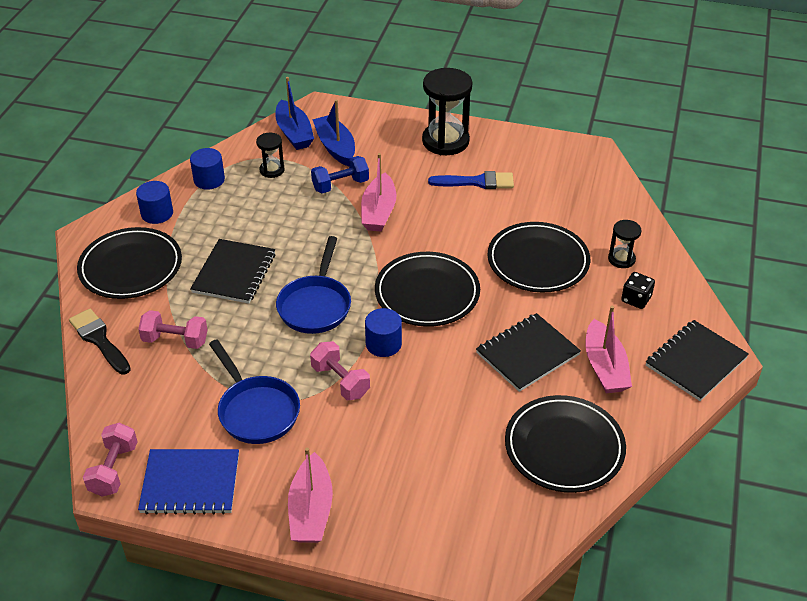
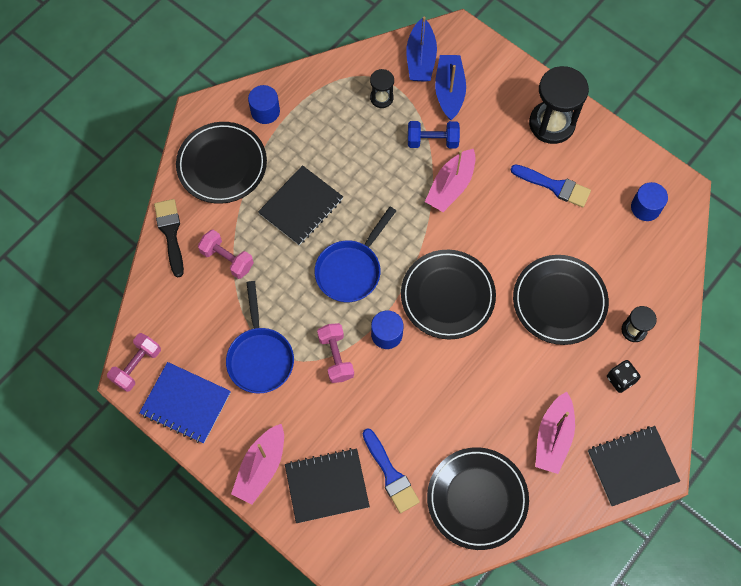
camera: 25 degrees right, 25 degrees up
blue cylinder [190,148,225,190] -> blue cylinder moved to [631,182,668,221]
black notebook [476,313,581,392] -> black notebook moved to [285,448,370,523]
none -> blue brush [362,428,420,513]

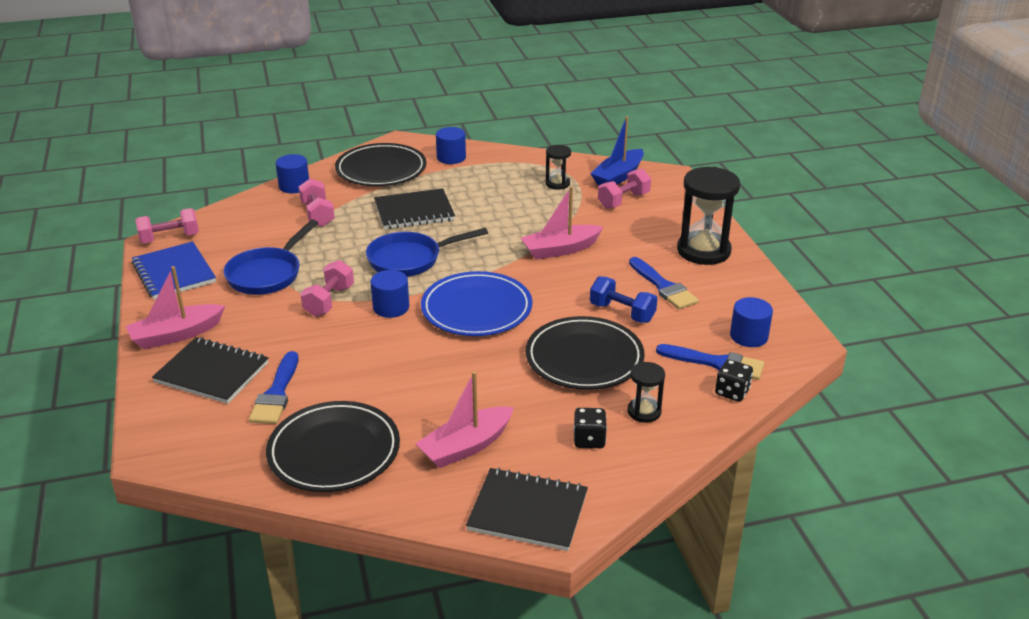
camera: 35 degrees right, 35 degrees down
black brush [154,199,184,278] -> blue cylinder [275,154,309,193]
black plate [401,250,496,339] -> blue plate [421,271,532,336]
blue dumbbell [408,121,460,148] -> blue dumbbell moved to [590,276,657,323]
blue boat [435,55,466,120] -> pink dumbbell [598,169,651,209]
none -> blue brush [656,344,764,380]
none -> black dice [715,359,753,402]

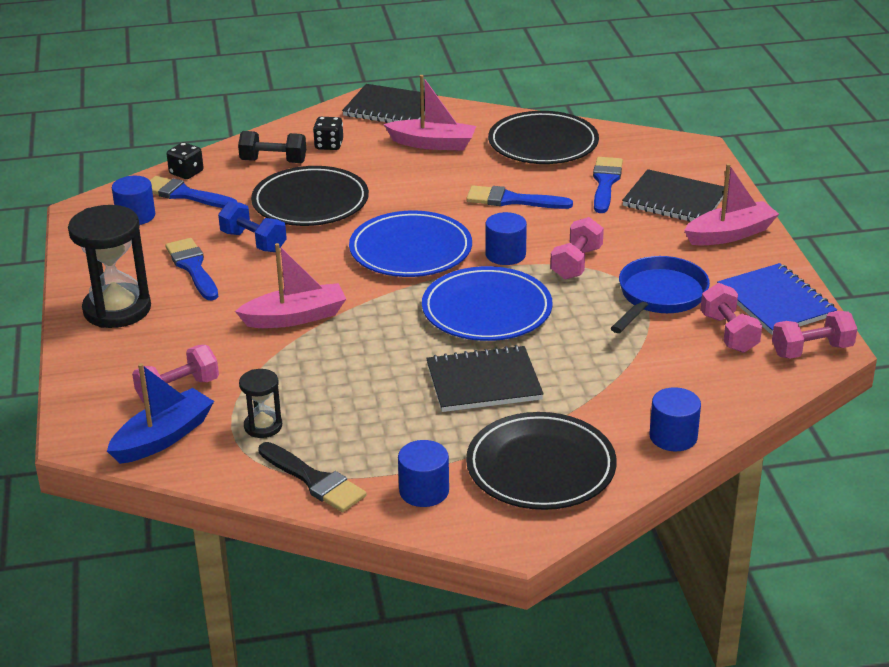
camera: 175 degrees left, 0 degrees up
pink dumbbell [299,178,335,227] -> pink dumbbell moved to [701,283,762,353]
blue pan [366,228,488,277] -> blue plate [422,266,553,341]
pink boat [415,371,514,468] -> pink boat turned 45 degrees clockwise [384,75,476,151]
black hourglass [628,362,665,423] -> black dumbbell [238,131,306,163]
none -> black brush [258,442,366,512]
none -> blue brush [466,186,573,209]

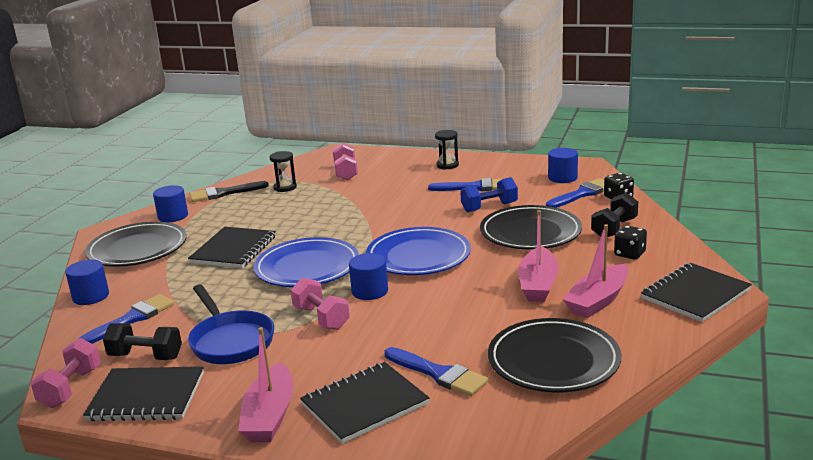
camera: 120 degrees right, 10 degrees down
black hourglass [68,205,151,328] -> black hourglass [435,130,459,170], size x0.51
blue boat [107,363,214,464] -> none
pink boat [235,243,346,328] -> pink boat moved to [518,210,559,302]
blue brush [466,186,573,209] -> blue brush moved to [77,294,174,344]
pink dumbbell [701,283,762,353] -> black dumbbell [103,323,182,360]
blue notebook [717,263,837,335] -> black notebook [83,366,204,421]

